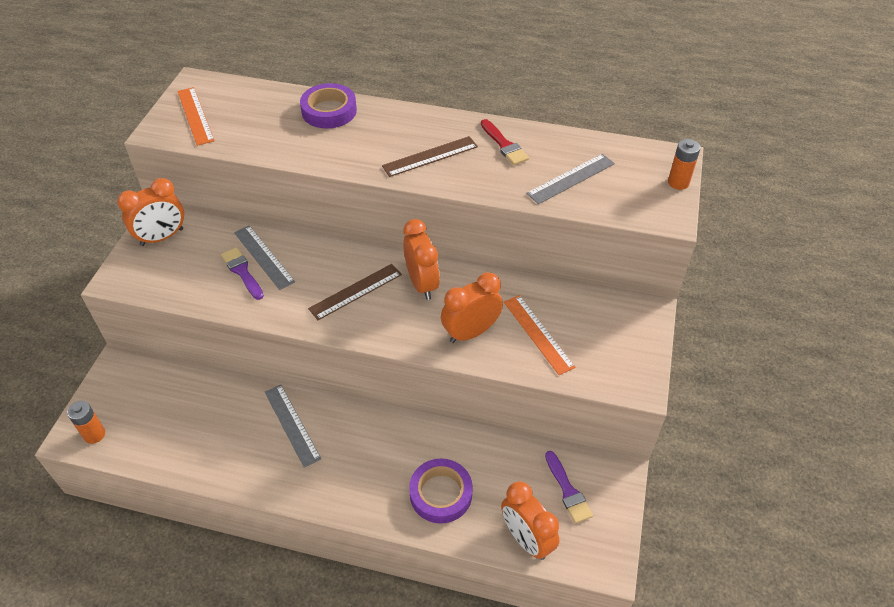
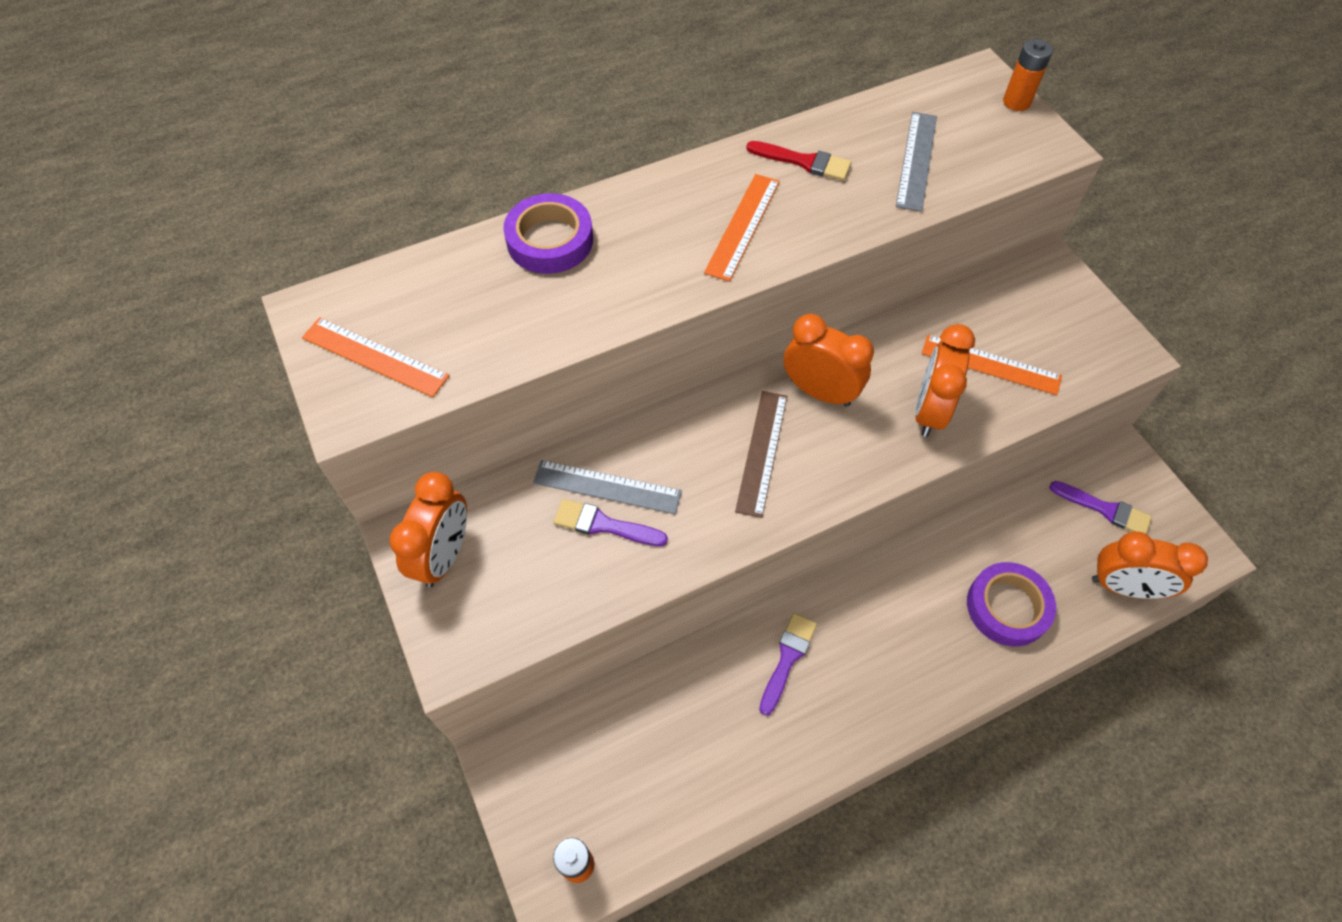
camera: 40 degrees left, 10 degrees up
grey ruler [265,385,321,468] -> purple brush [759,613,817,716]
brown ruler [382,136,478,177] -> orange ruler [704,174,780,282]

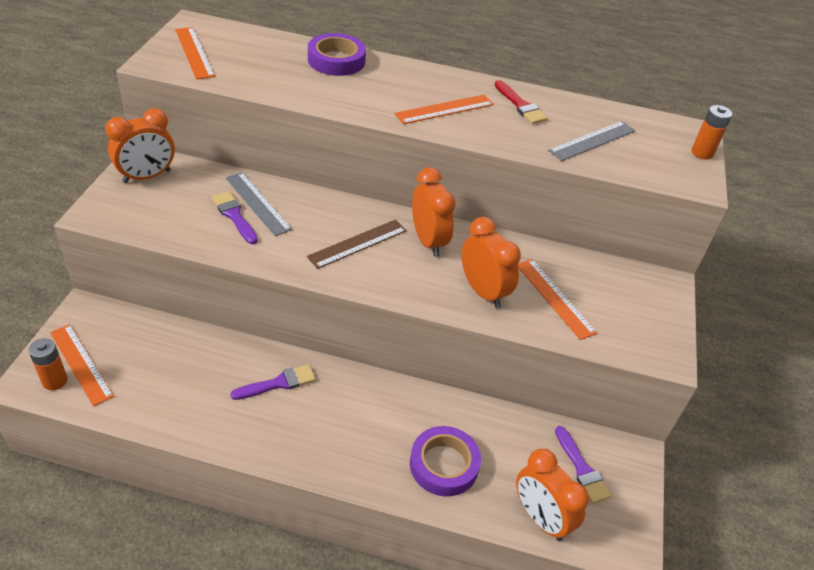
camera: 35 degrees right, 15 degrees down
orange clock [915,324,975,437] -> orange clock turned 90 degrees clockwise [461,217,521,308]
none -> orange ruler [50,324,114,406]

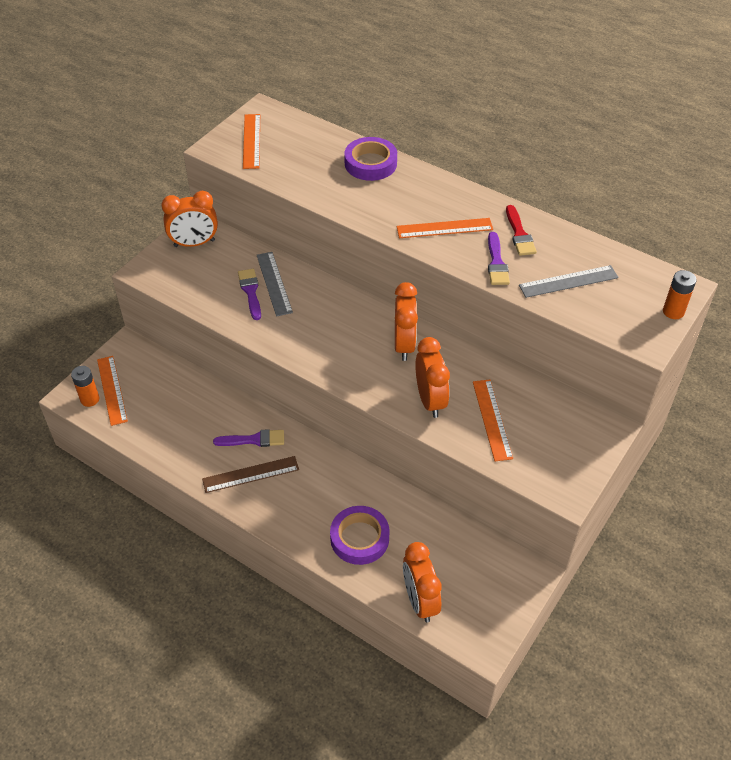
camera: 25 degrees right, 5 degrees up
brown ruler [307,219,407,269] -> brown ruler moved to [202,456,299,493]
purple brush [555,426,611,504] -> purple brush moved to [488,232,510,285]

